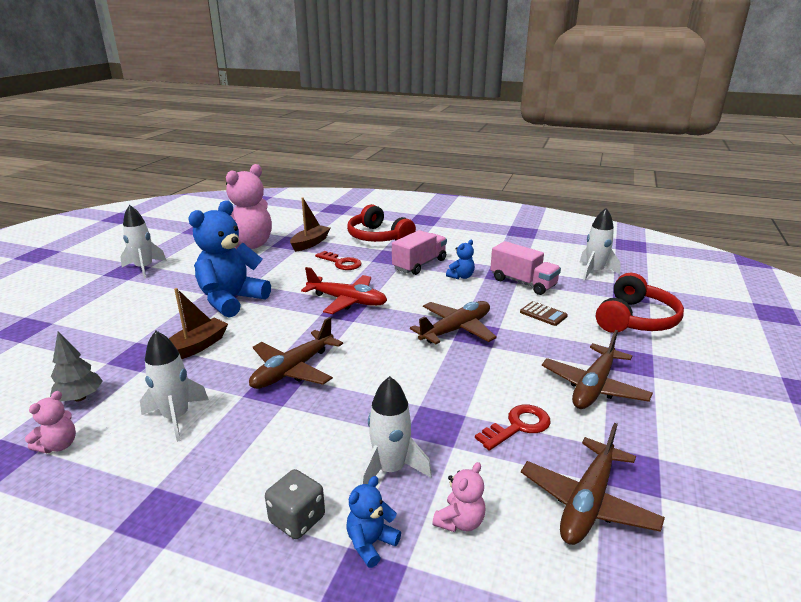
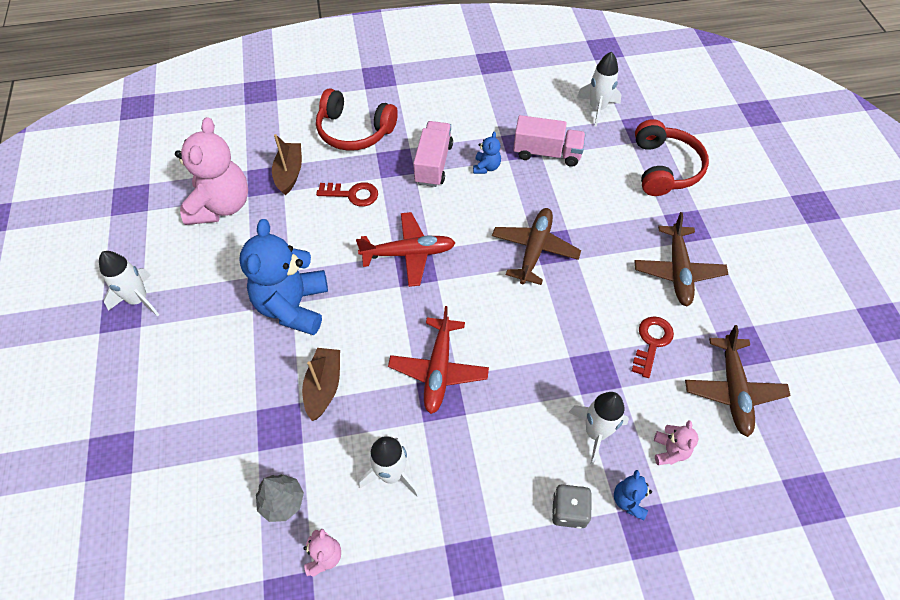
camera: 30 degrees left, 30 degrees up
brown plane [249,317,343,389] -> red plane [388,306,489,414]
brown calculator [520,301,568,326] -> none

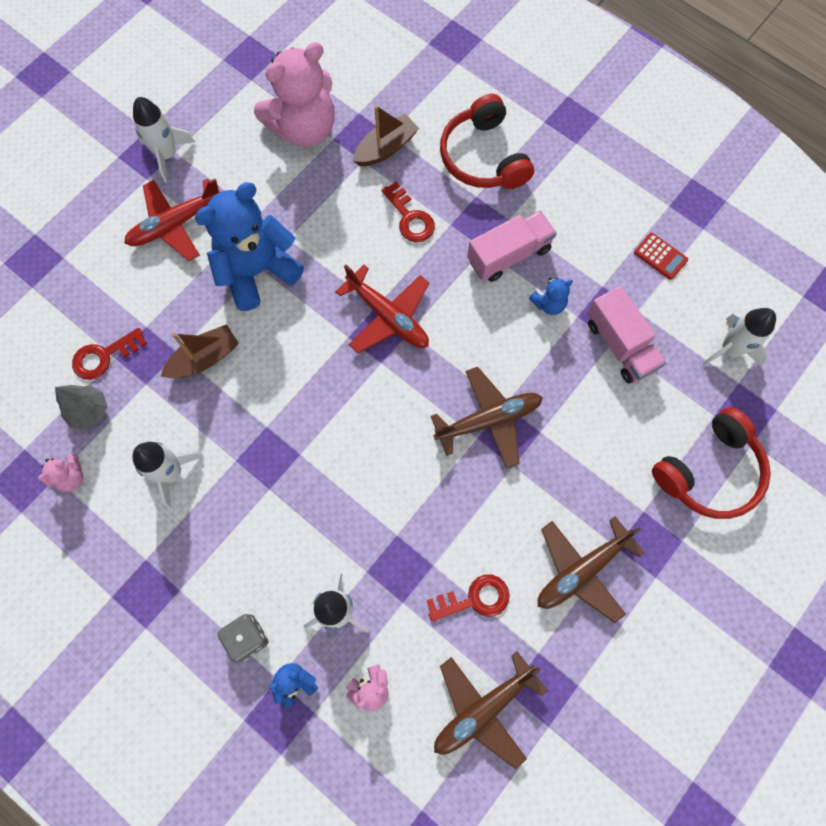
camera: 50 degrees right, 15 degrees up
red plane [388,306,489,414] -> red plane moved to [124,179,221,261]
none -> red key [72,328,147,380]
none -> red calculator [634,233,688,280]

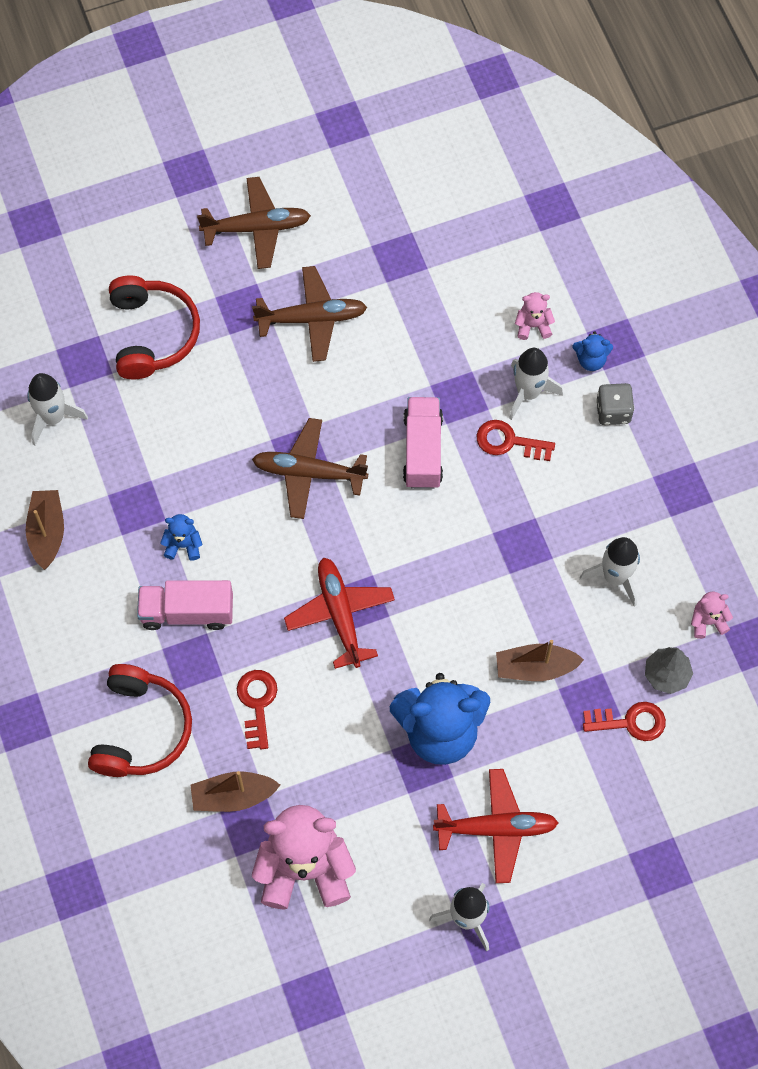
camera: 150 degrees left, 5 degrees down
red key [427,575,510,622] -> red key moved to [477,420,555,461]
brown plane [434,651,547,769] -> brown plane moved to [197,177,311,269]
pink truck [587,286,666,384] -> pink truck moved to [403,397,443,489]
red calculator [634,233,688,280] -> brown boat [26,490,64,570]
red headphones [652,407,771,519] -> red headphones turned 90 degrees clockwise [109,275,200,380]

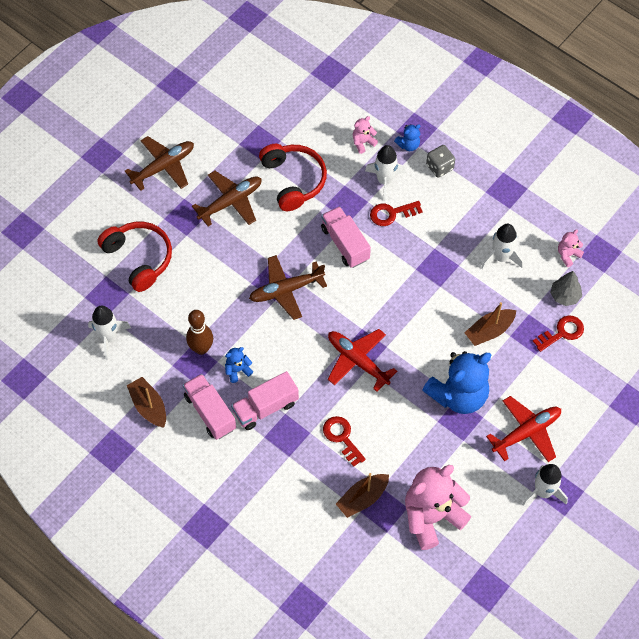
camera: 30 degrees left, 5 degrees down
red headphones [88,664,192,777] -> red headphones moved to [259,144,327,211]
none -> pink truck [183,374,236,440]
none -> brown bowling pin [186,310,213,355]

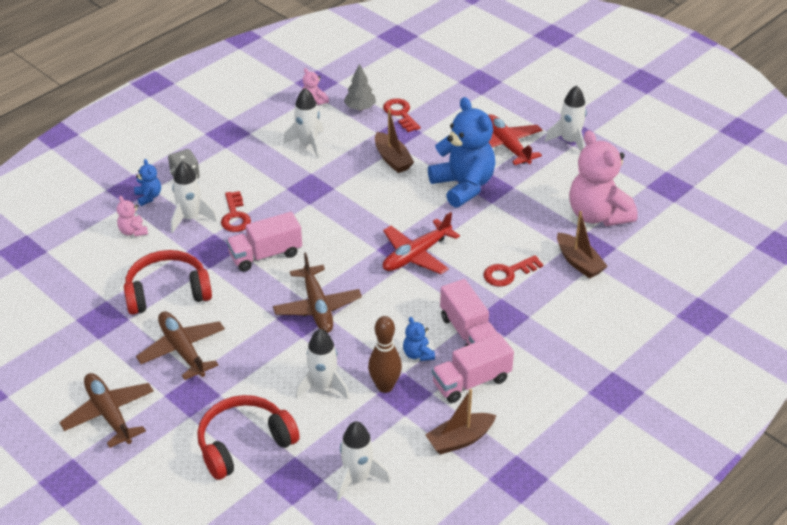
camera: 85 degrees left, 20 degrees down
none -> white rocket [295,329,349,400]

